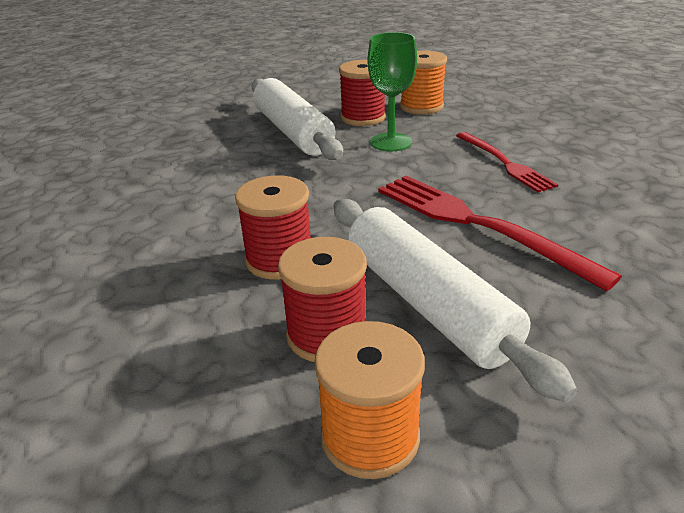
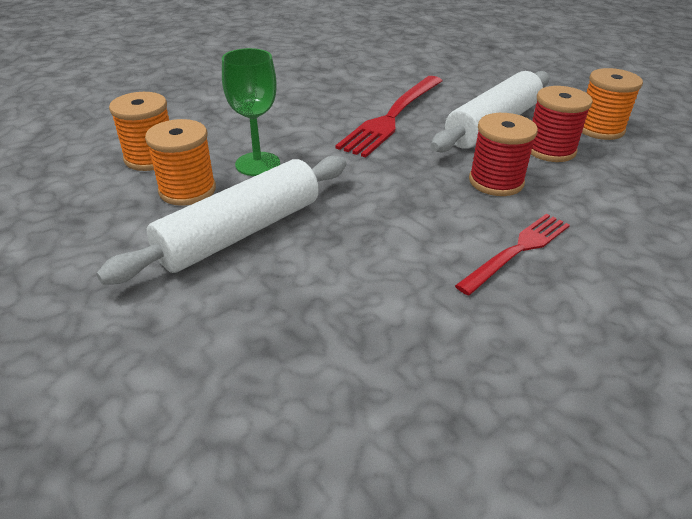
camera: 110 degrees left, 5 degrees up
red spool [339,60,386,126] -> orange spool [145,119,216,206]
red fork [456,132,558,192] -> red fork moved to [455,213,570,296]

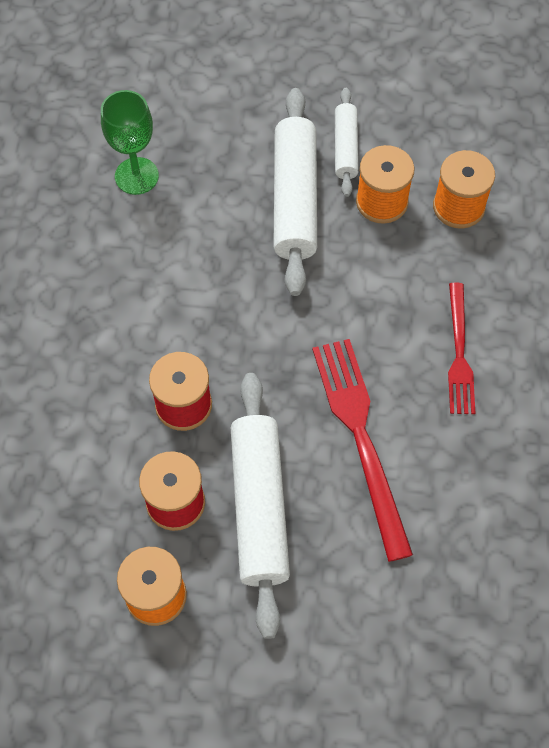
camera: 135 degrees right, 25 degrees up
green goblet [222,48,280,176] -> green goblet moved to [101,90,159,195]
red fork [455,213,570,296] -> red fork moved to [448,283,475,414]
none -> white rolling pin [335,88,358,197]

